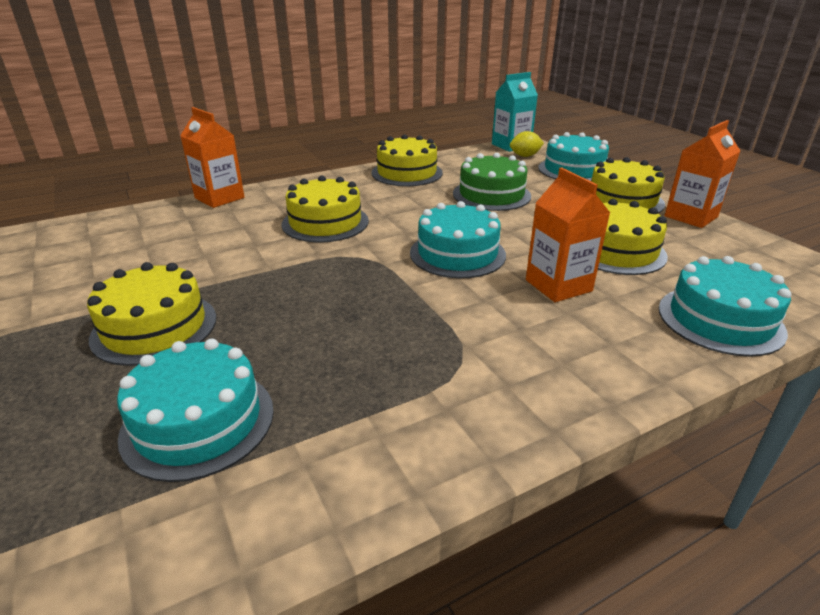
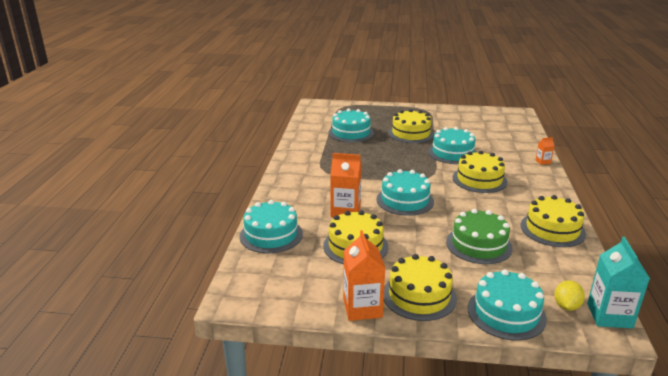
camera: 125 degrees right, 5 degrees down
orange carton [180,107,244,208] -> orange carton [536,137,554,165], size x0.49
none -> turquoise cake [428,127,477,164]

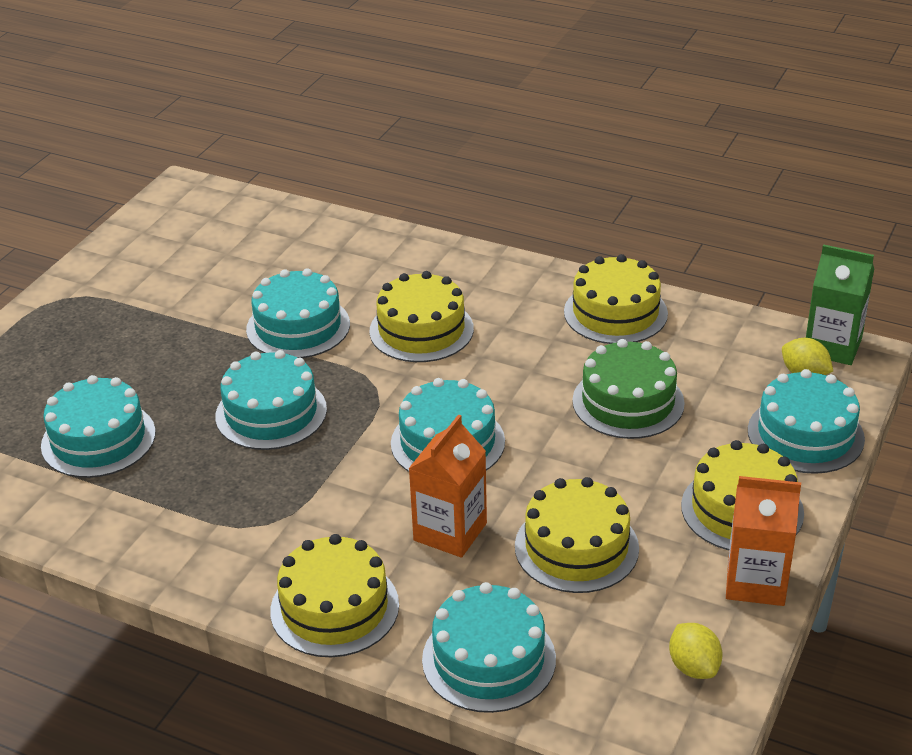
camera: 70 degrees left, 10 degrees up
yellow cake [388,109,434,143] -> yellow cake moved to [270,534,399,657]
orange carton [536,137,554,165] -> none
turquoise carton [587,237,650,328] -> green carton [806,244,874,365]
none -> turquoise cake [215,350,327,450]
none -> yellow lemon [669,623,723,679]

